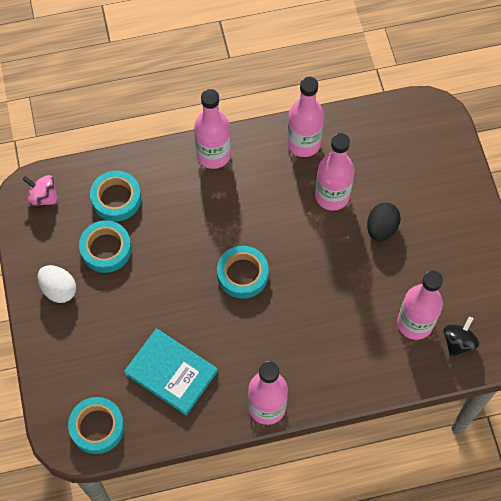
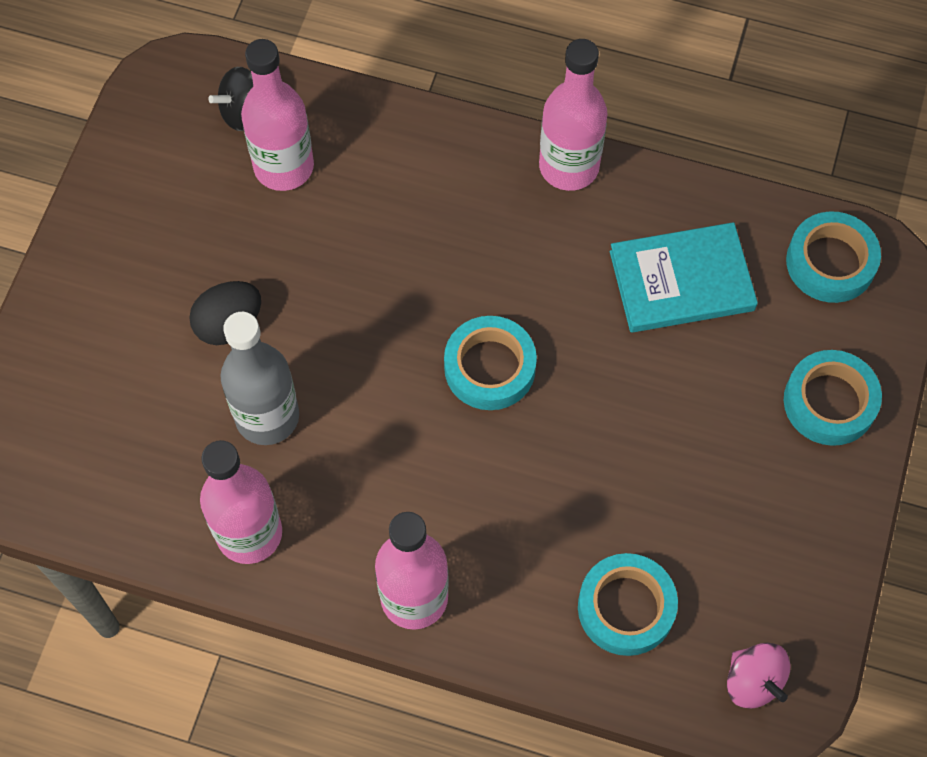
camera: 150 degrees left, 0 degrees up
white egg [38,265,76,303] -> none
turquoise tape [79,220,132,273] -> turquoise tape moved to [784,350,882,446]
turquoise book [124,329,218,415] -> turquoise book turned 75 degrees counterclockwise [610,222,758,333]
pink bottle [315,133,355,211] -> grey bottle [221,312,299,445]

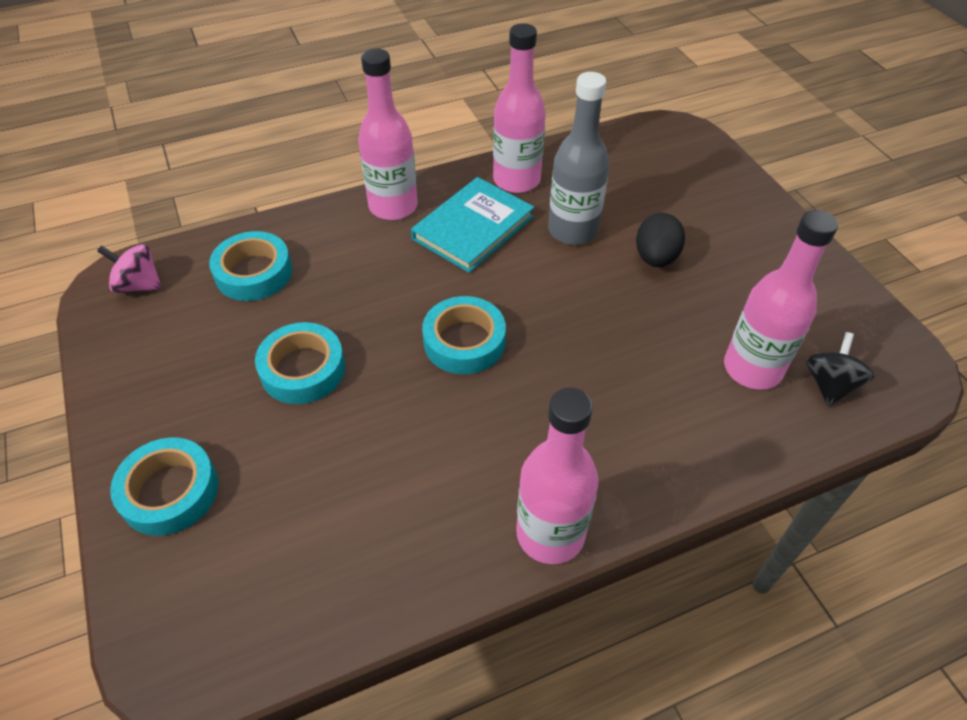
camera: 140 degrees right, 15 degrees down
turquoise book [610,222,758,333] -> turquoise book moved to [411,177,535,273]
turquoise tape [786,211,881,303] -> turquoise tape moved to [255,322,345,404]

